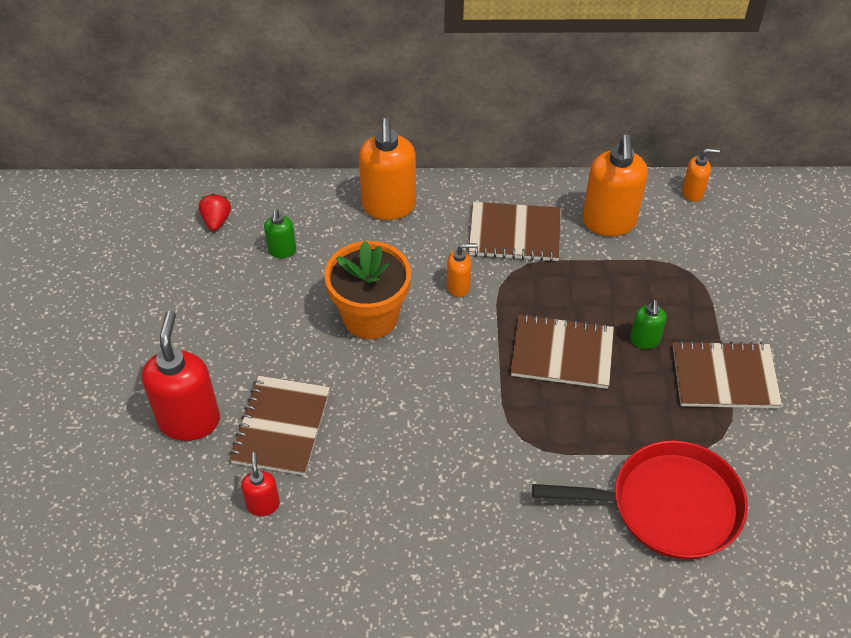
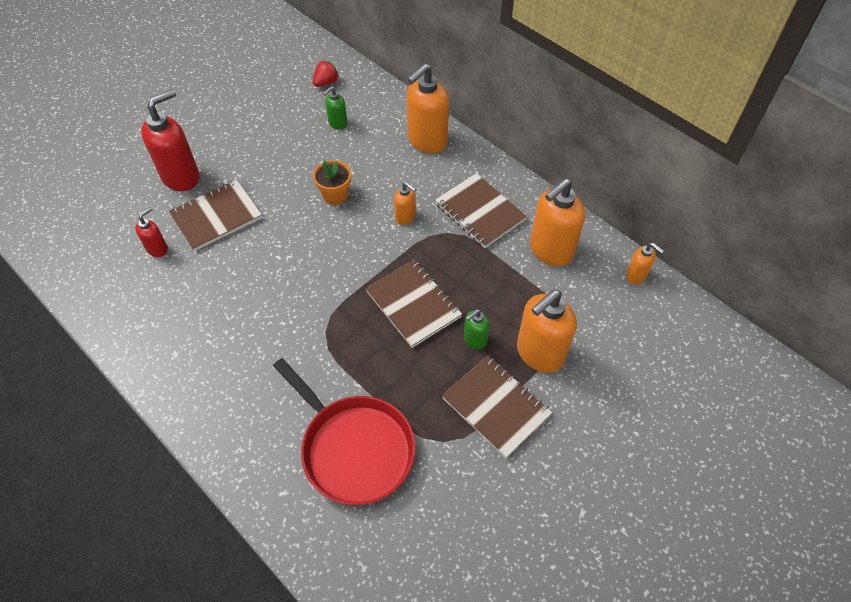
camera: 45 degrees right, 5 degrees up
orange flower pot [324,241,411,339] -> orange flower pot [313,160,351,205], size x0.57
none -> orange soap dispenser [517,290,577,373]

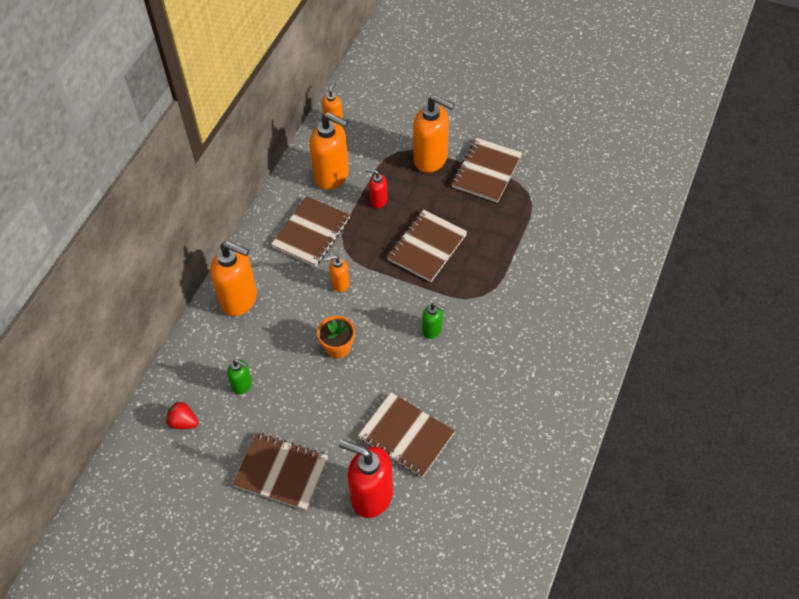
camera: 110 degrees left, 0 degrees up
red soap dispenser [135,207,168,257] -> red soap dispenser moved to [365,169,387,208]
red pan [273,358,415,505] -> none
orange soap dispenser [394,182,416,225] -> orange soap dispenser turned 120 degrees counterclockwise [324,255,349,292]
green soap dispenser [464,309,490,350] -> green soap dispenser moved to [422,303,445,339]
none -> brown notebook [232,433,328,511]

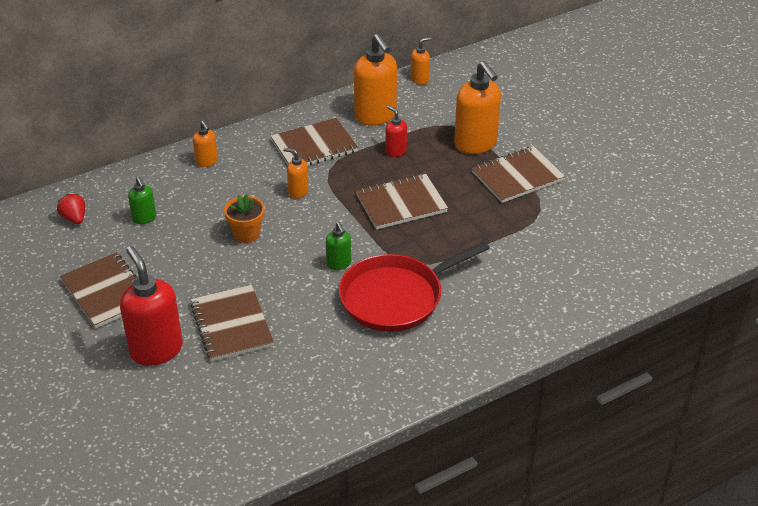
camera: 35 degrees right, 15 degrees down
orange soap dispenser [210,241,257,316] -> orange soap dispenser [193,121,218,167], size x0.51
none -> red pan [339,241,490,332]

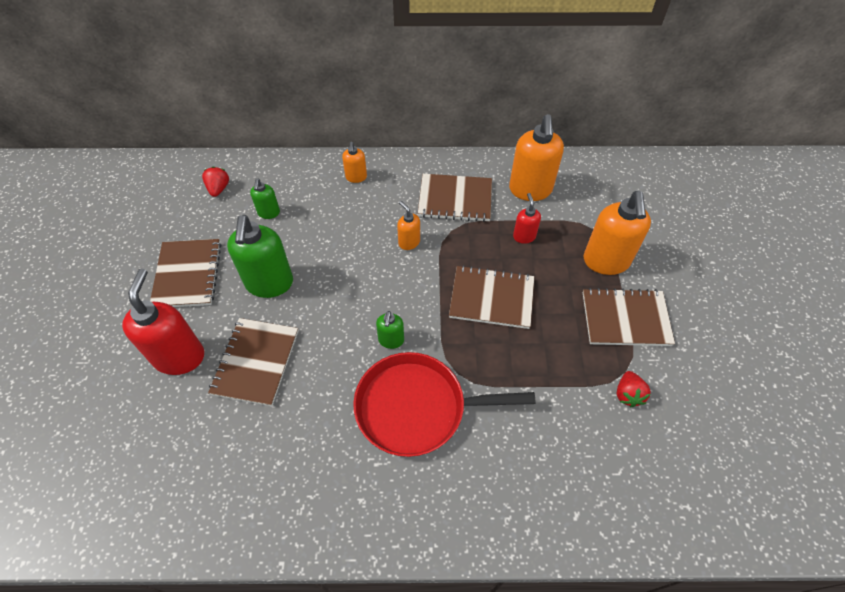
camera: 30 degrees right, 15 degrees up
orange flower pot [224,194,265,243] -> none
orange soap dispenser [411,37,432,85] -> none
none -> green soap dispenser [227,215,293,298]
none -> red strawberry [617,371,651,407]

